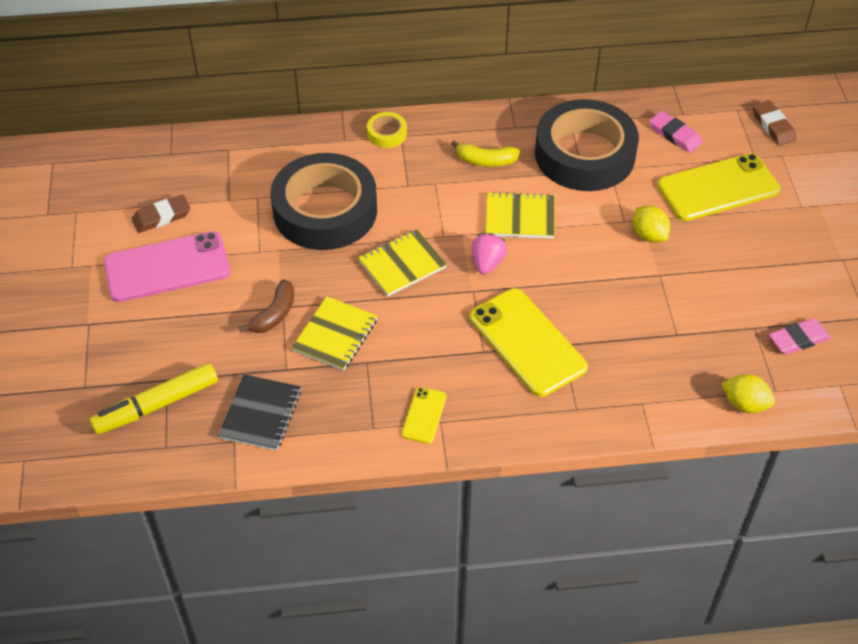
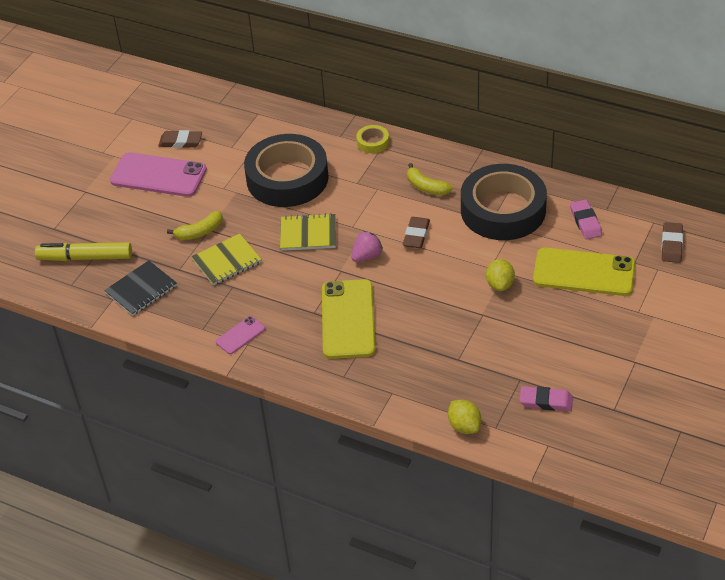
camera: 35 degrees right, 5 degrees down
brown banana [239,279,294,333] -> yellow banana [167,211,223,240]
yellow phone [402,387,446,444] -> pink phone [216,316,265,354]
yellow notebook [486,192,554,238] -> brown eraser [403,217,430,248]

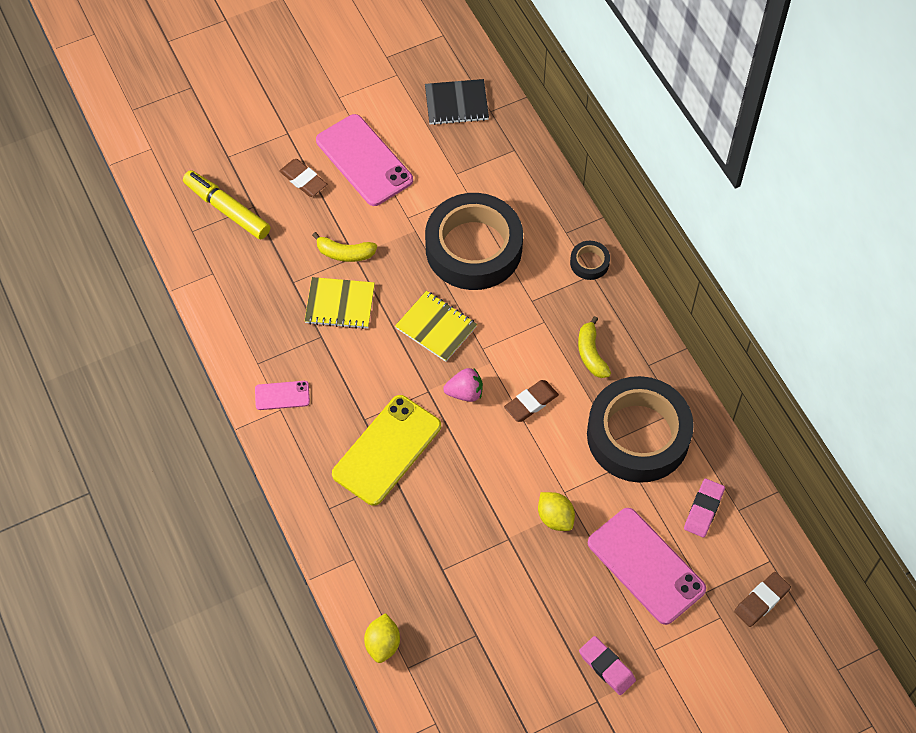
camera: 35 degrees right, 15 degrees up
black notebook [104,260,177,316] -> black notebook moved to [425,79,489,125]
brown eraser [158,130,202,148] -> brown eraser moved to [279,159,327,197]
yellow tape [356,125,389,153] -> black tape [570,241,610,280]
yellow lemon [486,259,515,291] -> yellow lemon turned 75 degrees counterclockwise [538,492,575,531]
pink eraser [520,386,573,411] -> pink eraser moved to [579,636,636,695]
yellow phone [533,248,636,296] -> pink phone [588,508,706,625]

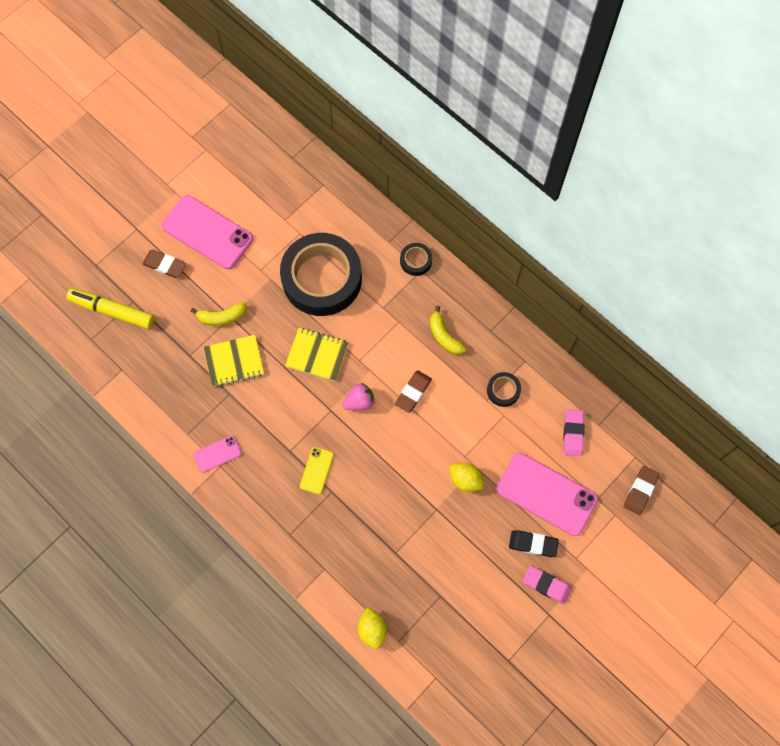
camera: 20 degrees left, 10 degrees up
yellow phone [332,395,441,506] -> yellow phone [300,447,334,494], size x0.48
black notebook [425,79,489,125] -> none
black tape [587,376,694,483] -> black tape [487,372,521,407], size x0.40
none -> black eraser [509,530,559,557]

